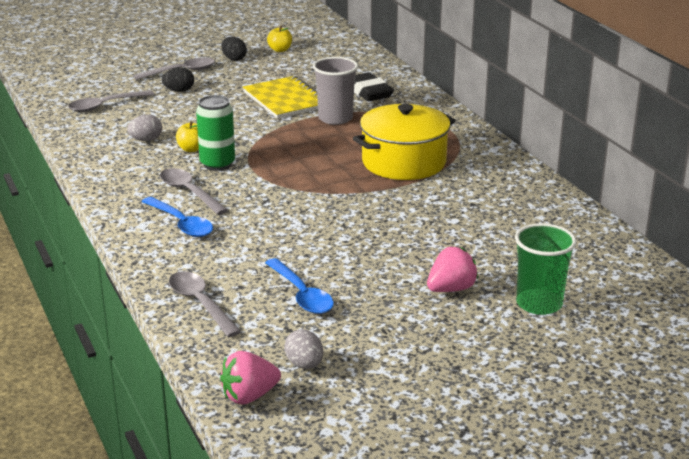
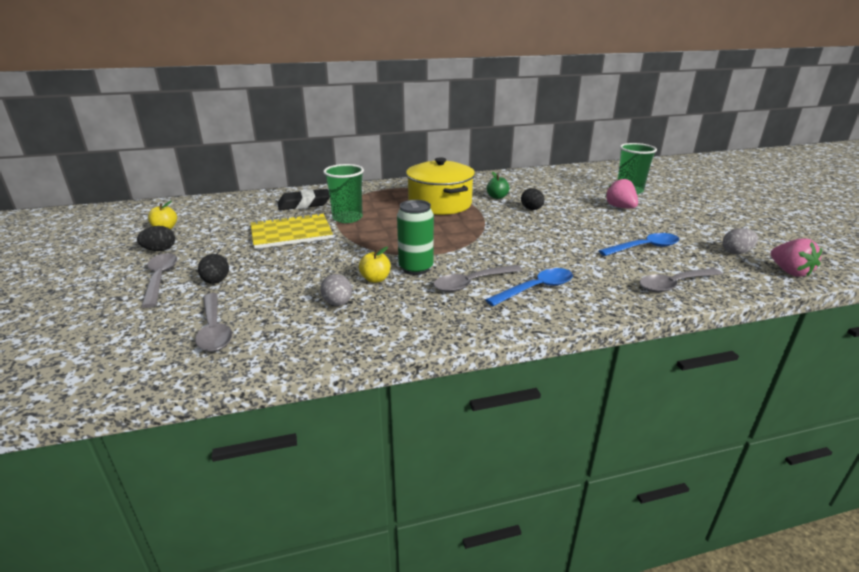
camera: 80 degrees left, 0 degrees up
grey cup [313,57,358,125] -> green cup [323,164,364,223]
none -> green apple [486,172,509,199]
none -> black egg [521,188,545,210]

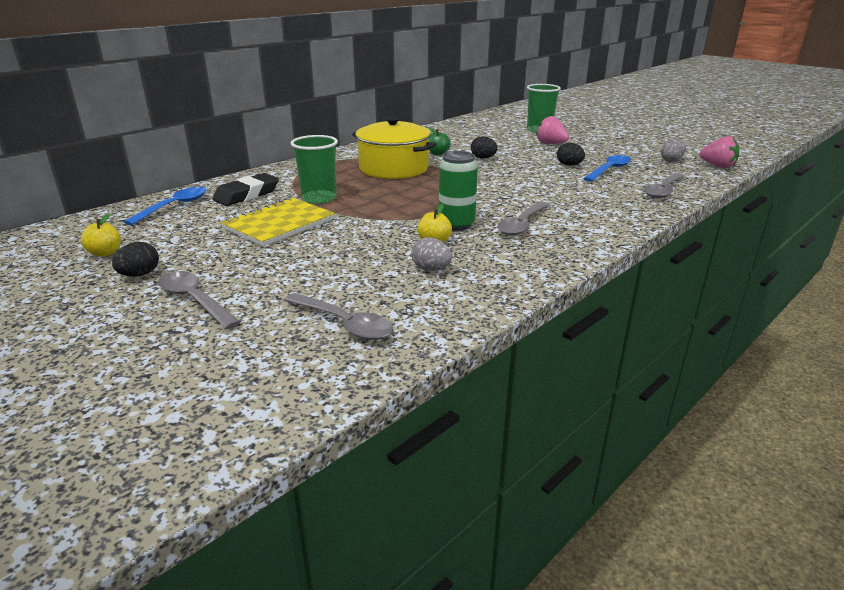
camera: 30 degrees left, 0 degrees up
black egg [198,254,229,284] -> black egg moved to [557,143,585,166]
blue spoon [486,268,573,306] -> blue spoon moved to [124,187,206,225]

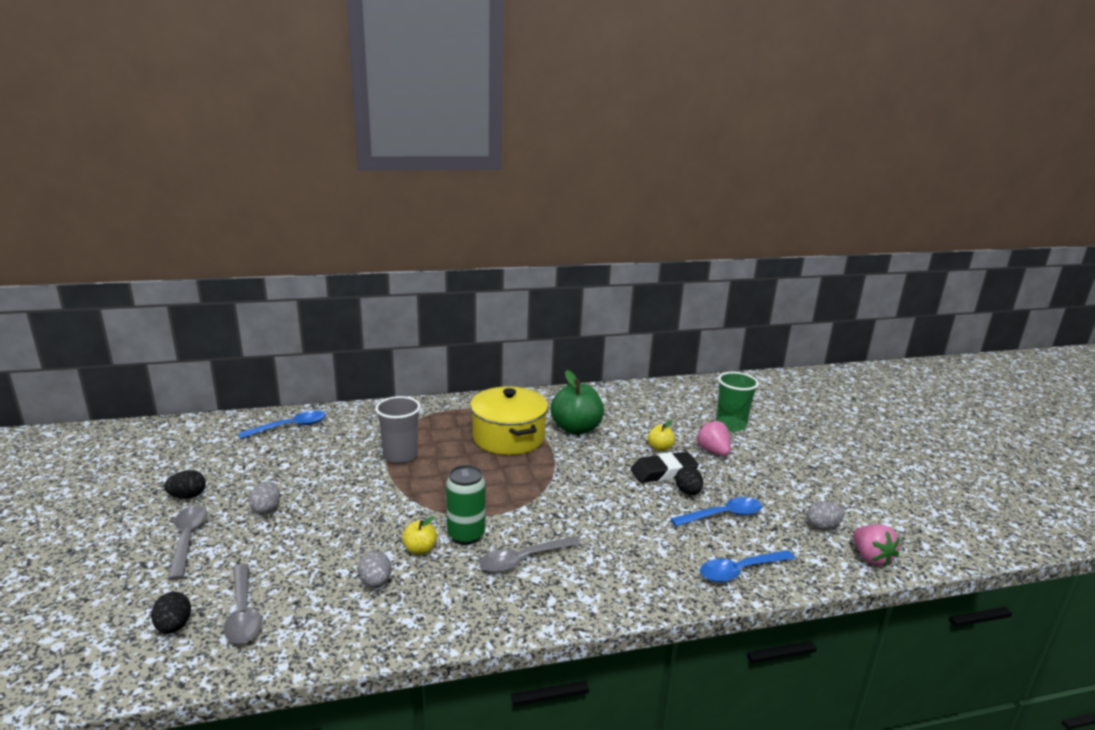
camera: 30 degrees right, 5 degrees down
yellow apple [81,213,121,257] -> yellow apple moved to [648,420,675,451]
black eraser [213,173,279,206] -> black eraser moved to [631,452,699,483]
yellow notebook [221,197,335,246] -> none
green cup [291,135,338,204] -> grey cup [375,396,421,463]
green apple [429,128,451,155] -> green apple [551,370,604,435], size x2.03
black egg [471,136,498,159] -> black egg moved to [151,592,191,634]
grey spoon [644,173,684,198] -> blue spoon [700,550,795,582]
none -> grey egg [249,481,280,515]

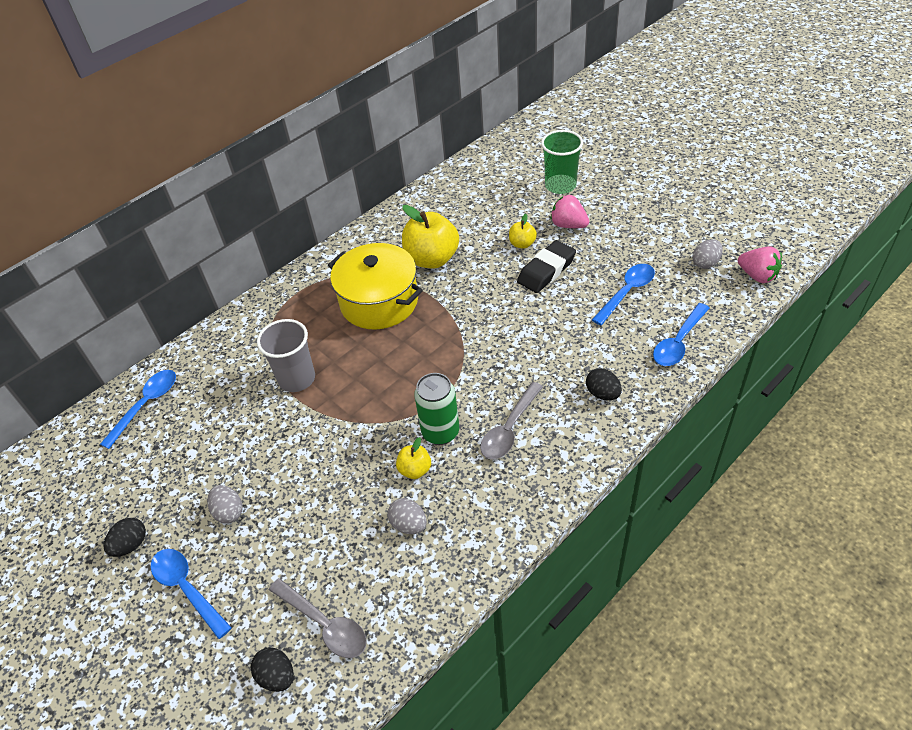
camera: 25 degrees left, 25 degrees up
grey spoon [168,505,207,580] -> blue spoon [151,549,232,639]
green apple [551,370,604,435] -> yellow apple [402,205,459,269]
black egg [675,466,703,495] -> black egg moved to [586,368,622,400]

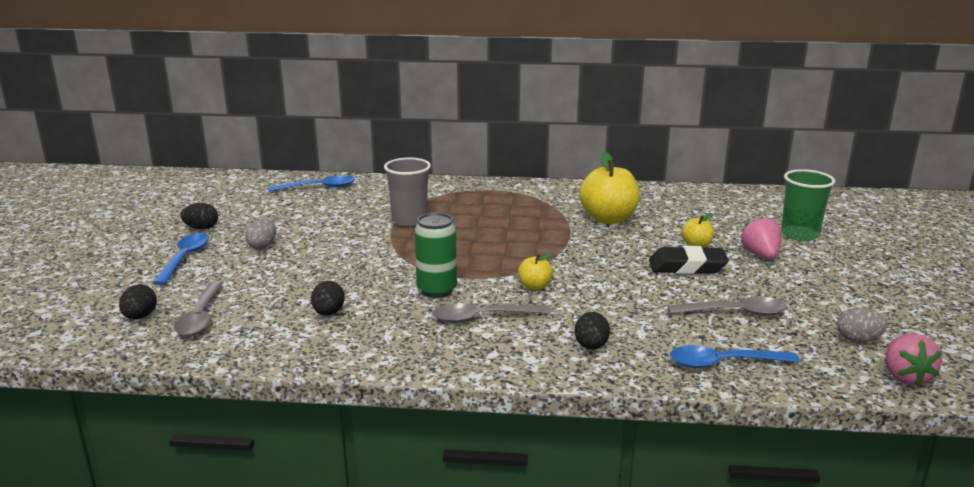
camera: 45 degrees right, 25 degrees down
yellow pot [328,243,423,330] -> none
grey egg [388,498,427,534] -> black egg [311,281,345,316]
yellow apple [396,437,431,479] -> yellow apple moved to [518,253,553,290]
blue spoon [592,264,655,325] -> grey spoon [667,297,787,316]

